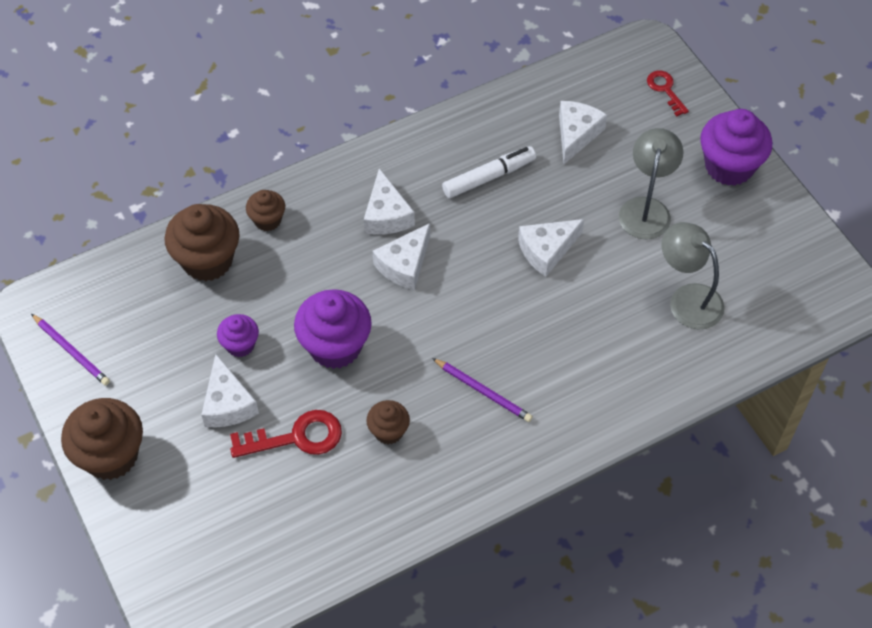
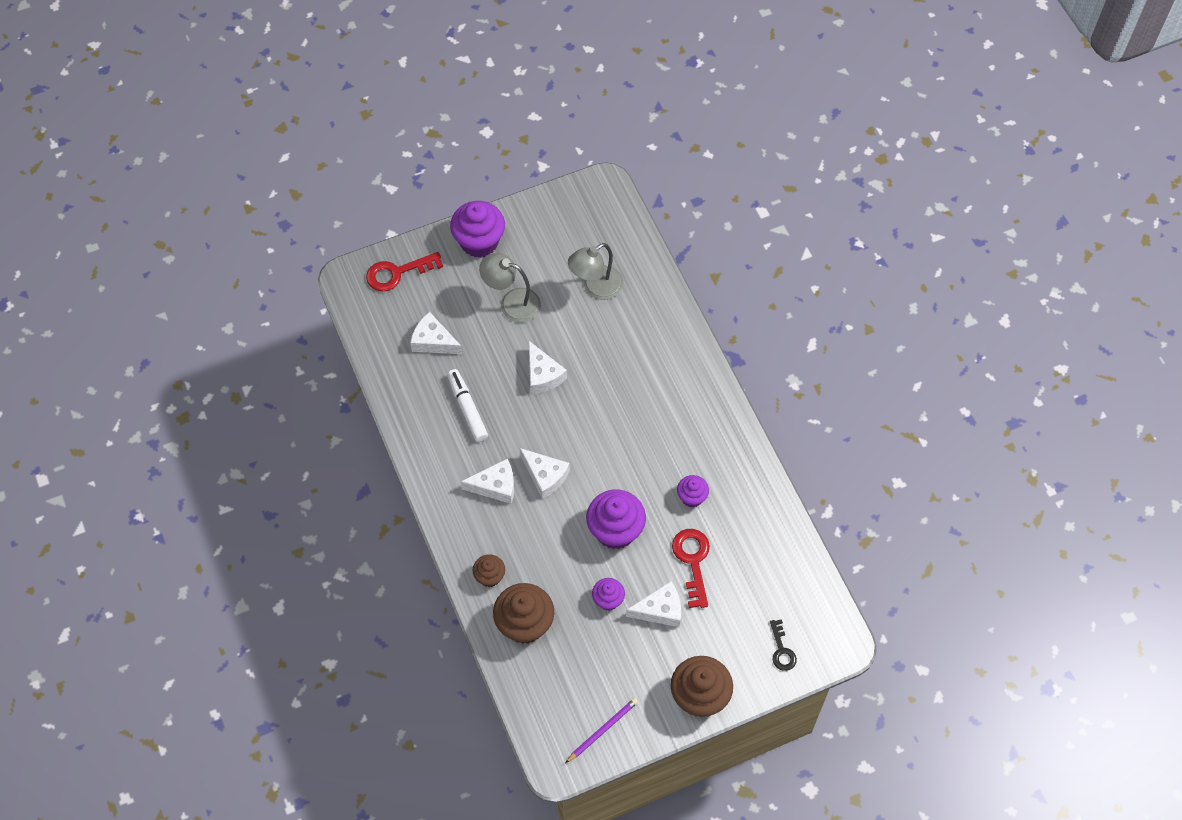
camera: 85 degrees left, 5 degrees up
brown cupcake [366,400,410,444] -> purple cupcake [677,475,709,507]
purple pencil [432,358,533,422] -> none
red key [647,71,689,116] -> red key [366,252,443,292], size x1.61
none -> black key [770,619,797,671]

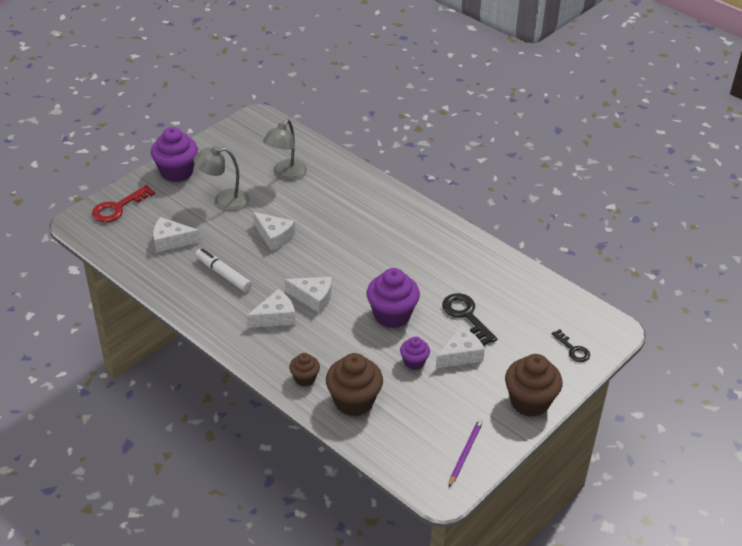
camera: 25 degrees left, 20 degrees down
red key [672,529,710,608] -> black key [442,293,498,346]
purple cupcake [677,475,709,507] -> none

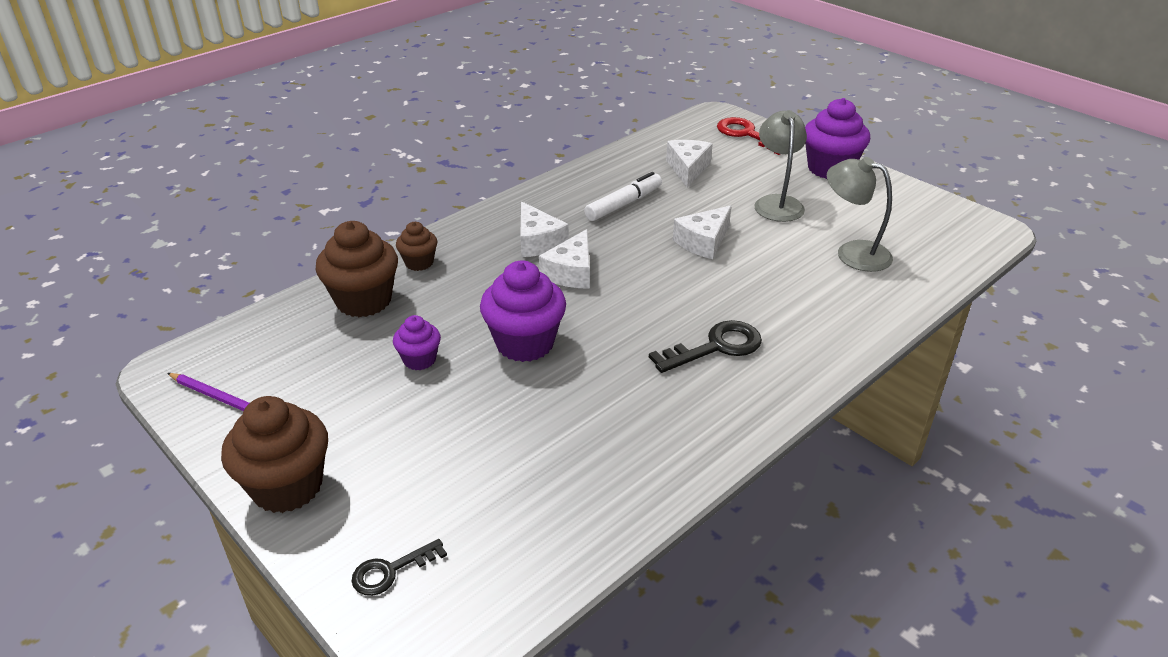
camera: 95 degrees right, 5 degrees down
white cheese [436,326,485,368] -> none
black key [442,293,498,346] -> black key moved to [649,320,762,373]

